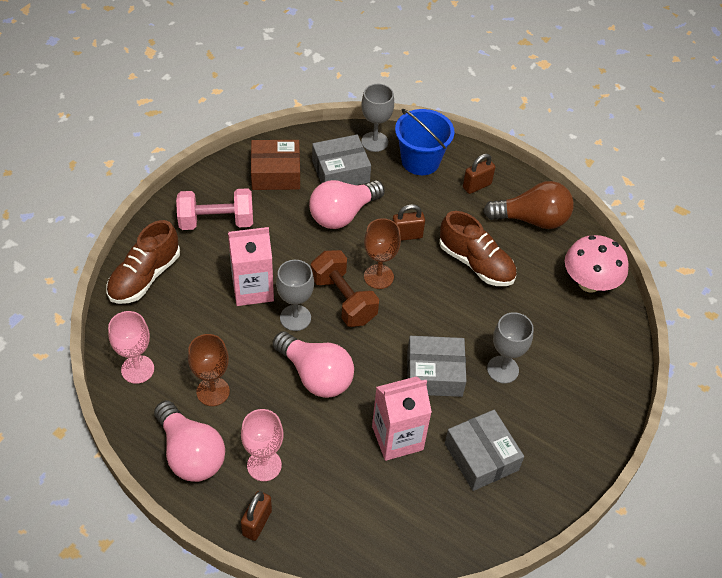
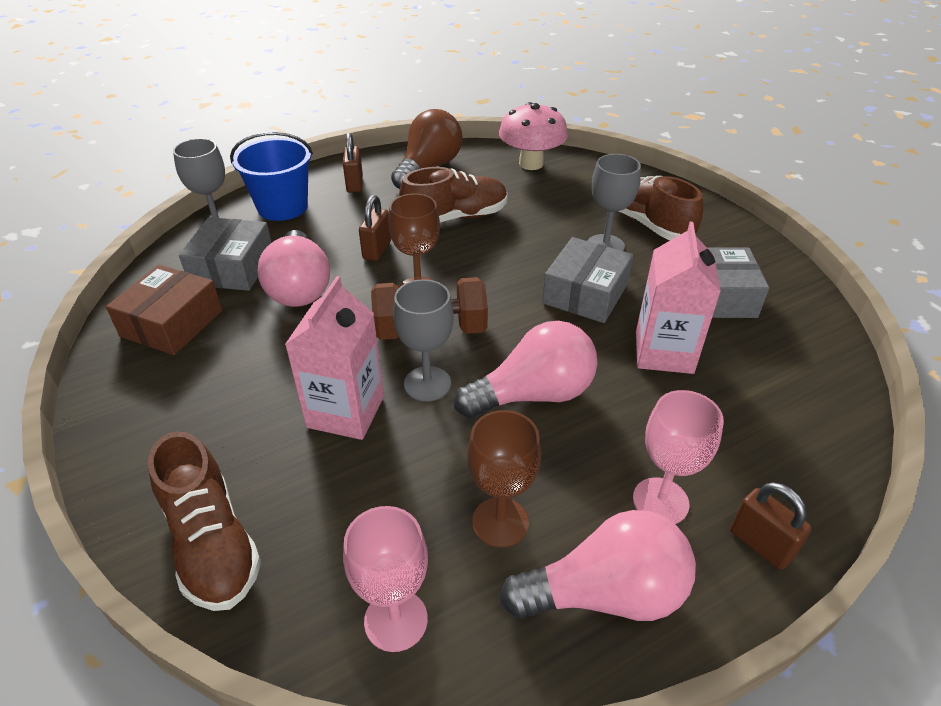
camera: 60 degrees left, 10 degrees down
pink dumbbell [176,188,253,230] -> none
none -> brown shoe [618,176,703,240]

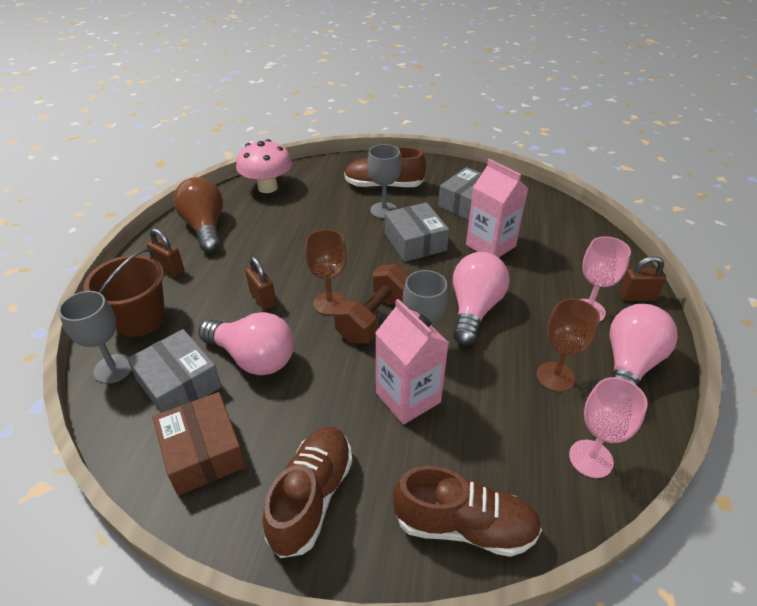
camera: 50 degrees left, 0 degrees up
blue bucket [230,132,313,221] -> brown bucket [83,248,165,337]
brown shoe [399,167,507,222] -> brown shoe moved to [263,427,352,558]

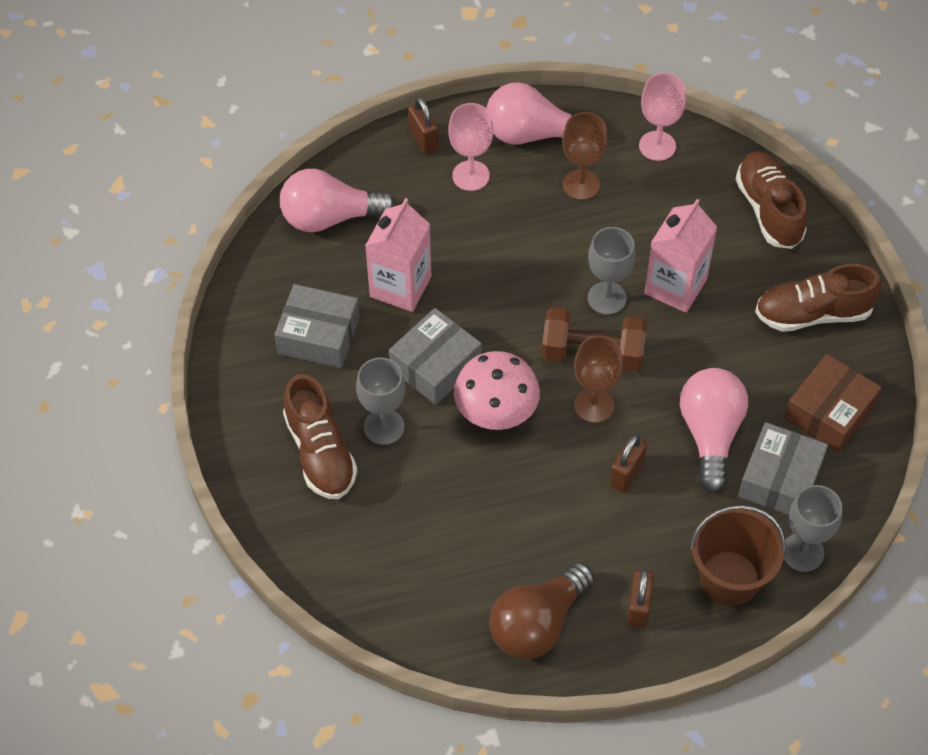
camera: 115 degrees left, 15 degrees up
pink mushroom [236,139,292,193] -> pink mushroom moved to [454,351,540,430]
pink light bulb [453,252,509,346] -> pink light bulb moved to [280,169,396,232]

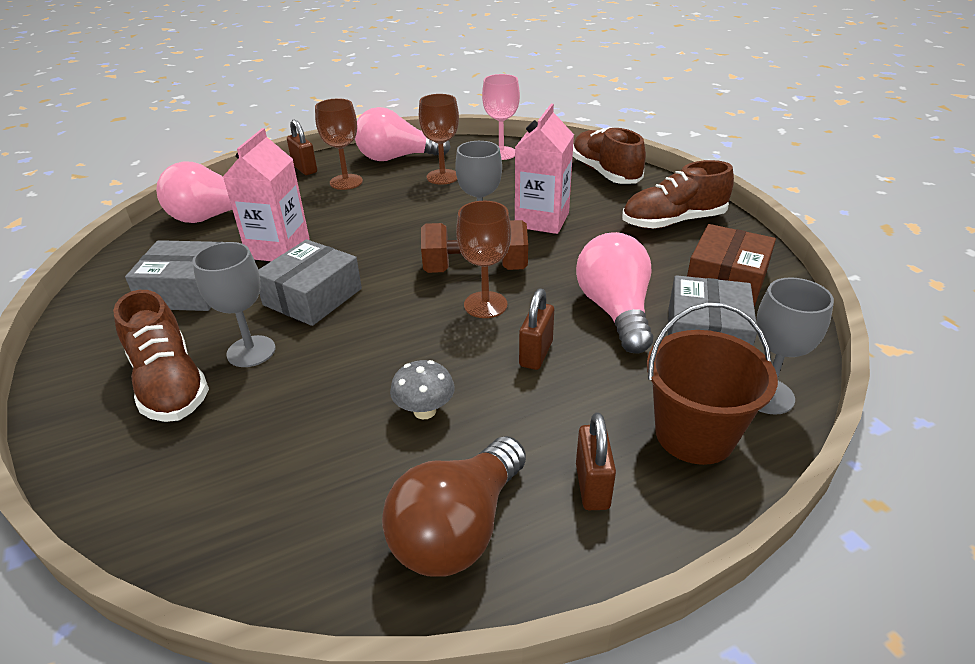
camera: 10 degrees left, 20 degrees down
pink goblet [448,103,493,191] -> brown goblet [315,99,363,190]
pink mushroom [454,351,540,430] -> none
none -> grey mushroom [390,360,455,419]

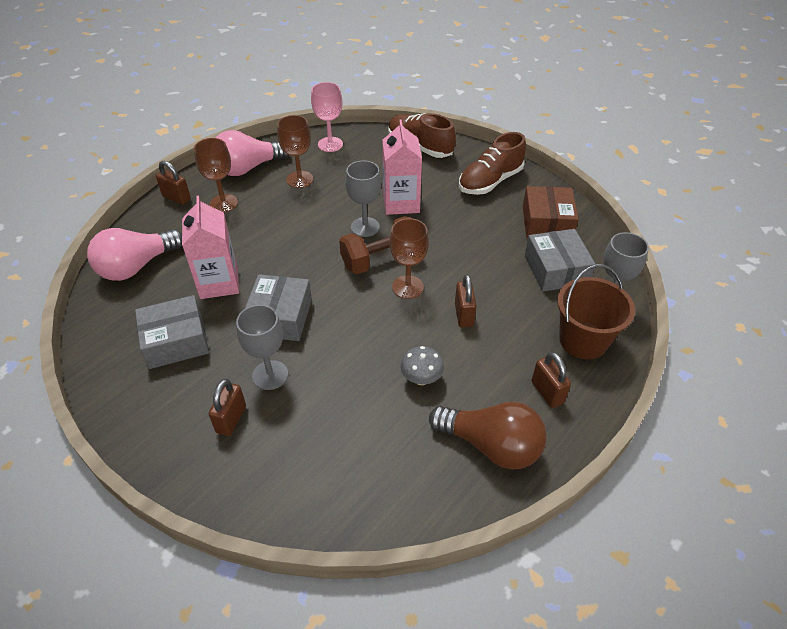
camera: 25 degrees left, 10 degrees up
brown shoe [113,290,209,422] -> brown padlock [209,379,246,436]
brown light bulb [382,436,526,577] -> brown light bulb turned 75 degrees counterclockwise [429,402,547,470]
pink light bulb [576,232,653,353] -> none

